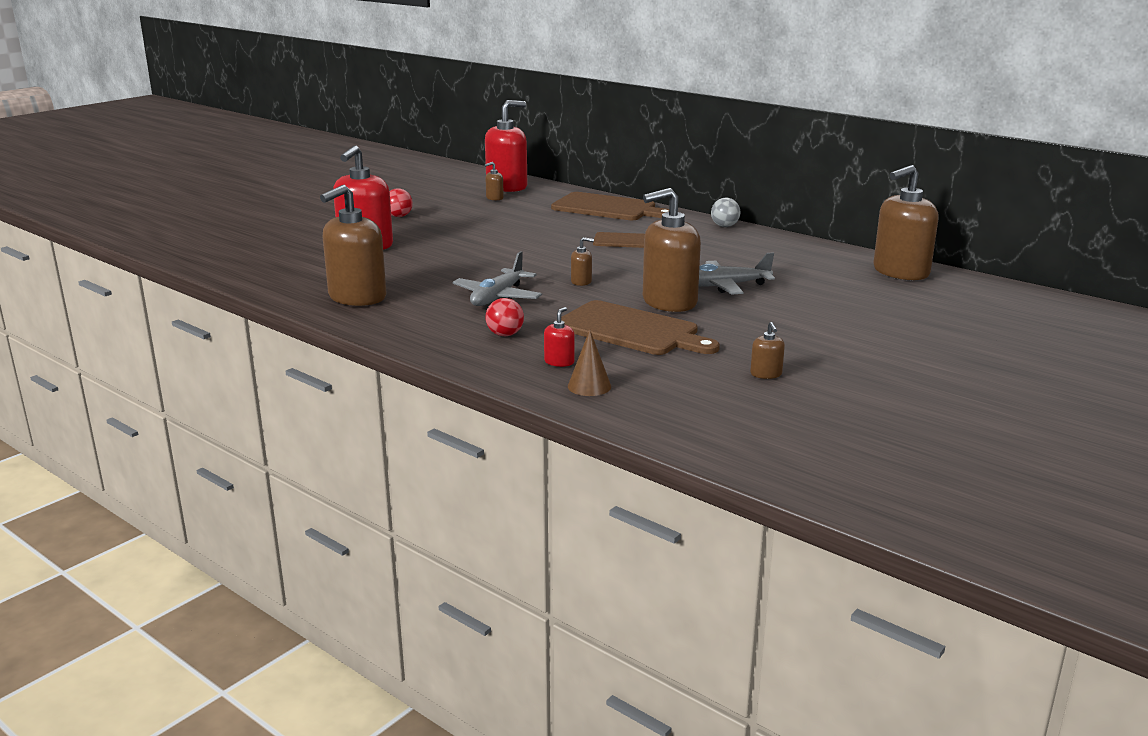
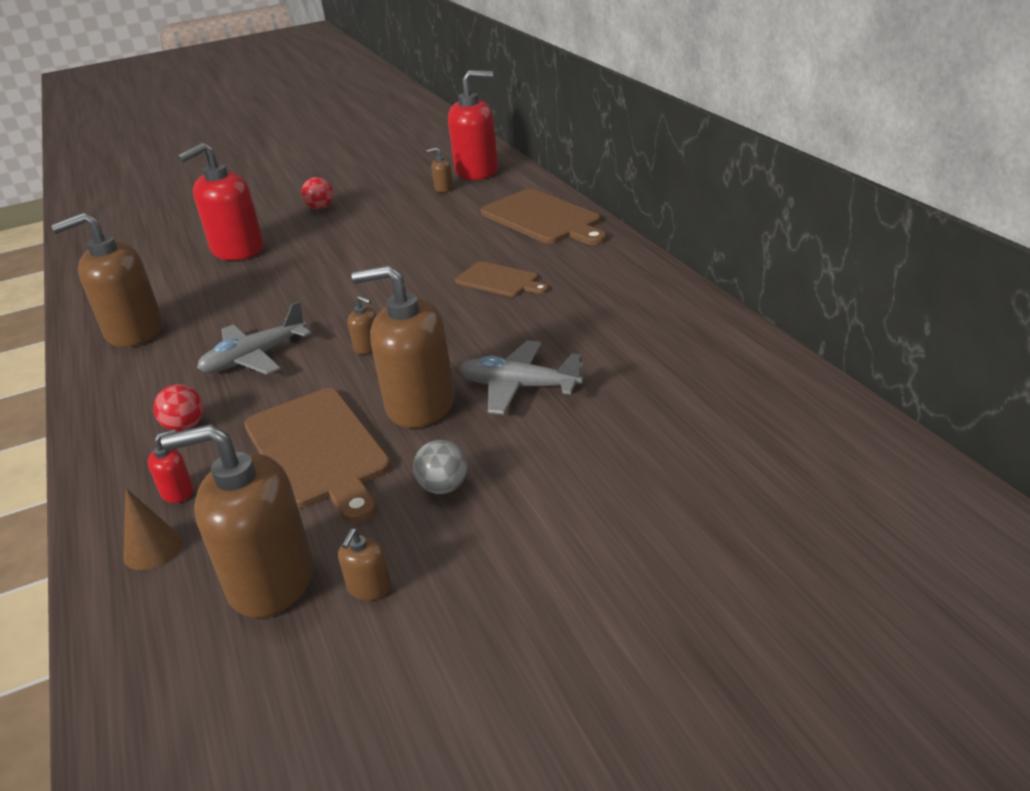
camera: 30 degrees right, 10 degrees up
grey ball [711,198,740,227] -> grey ball moved to [413,440,467,494]
brown soap dispenser [873,165,939,280] -> brown soap dispenser moved to [161,424,313,618]

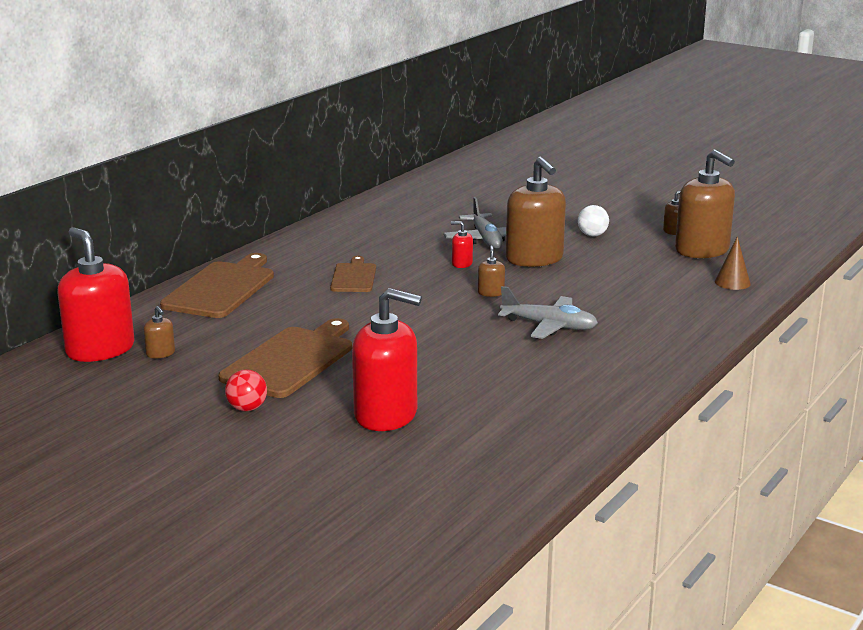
camera: 125 degrees left, 10 degrees down
brown soap dispenser [51,212,163,347] -> none
red soap dispenser [148,429,194,503] -> red soap dispenser moved to [451,221,473,268]
red ball [153,384,204,432] -> none
brown cutting board [244,388,391,523] -> brown cutting board moved to [219,318,352,398]
grey ball [413,440,467,494] -> white ball [578,205,609,236]

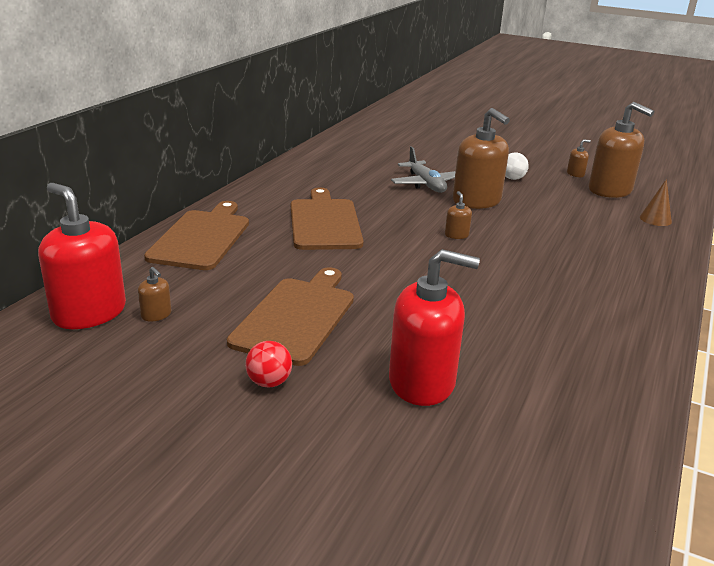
camera: 10 degrees left, 5 degrees up
brown cutting board [330,256,376,292] -> brown cutting board [291,188,363,250], size x1.73
red soap dispenser [451,221,473,268] -> none
grey plane [498,286,598,339] -> none

